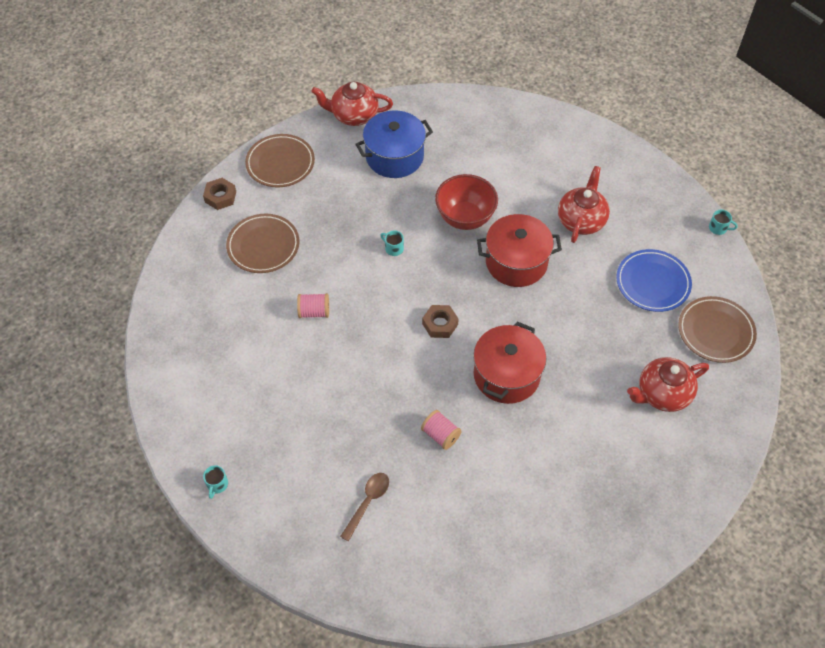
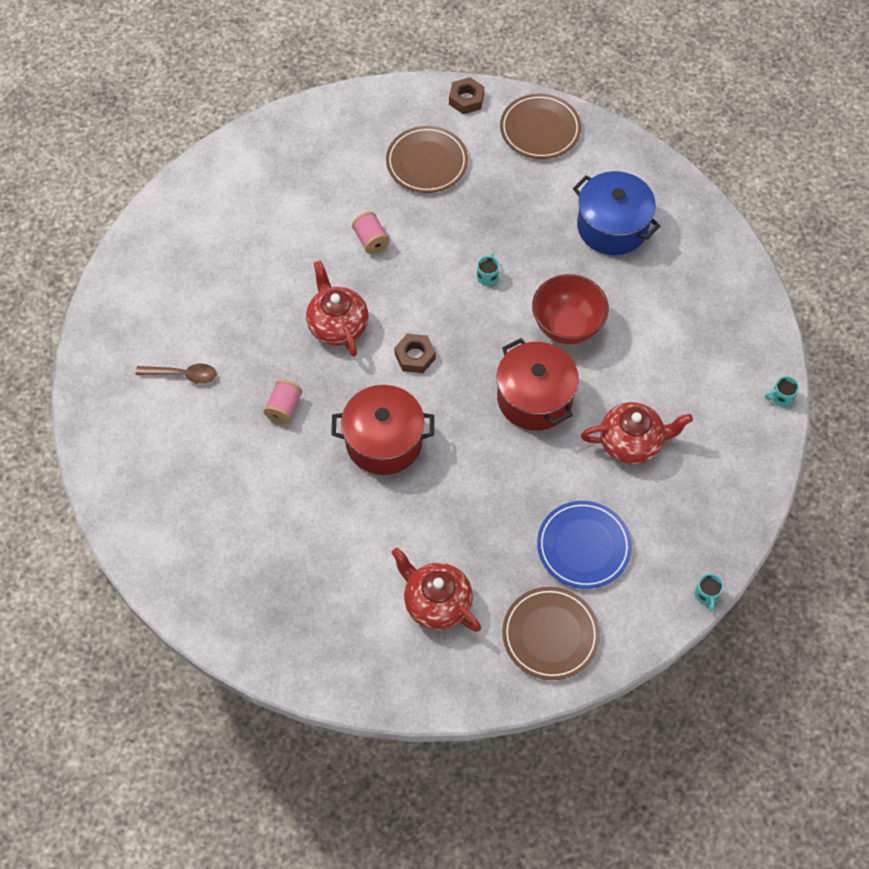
camera: 65 degrees right, 5 degrees up
turquoise mug [203,465,228,499] -> turquoise mug moved to [765,376,799,407]
red teapot [311,82,393,126] -> red teapot moved to [306,260,368,357]

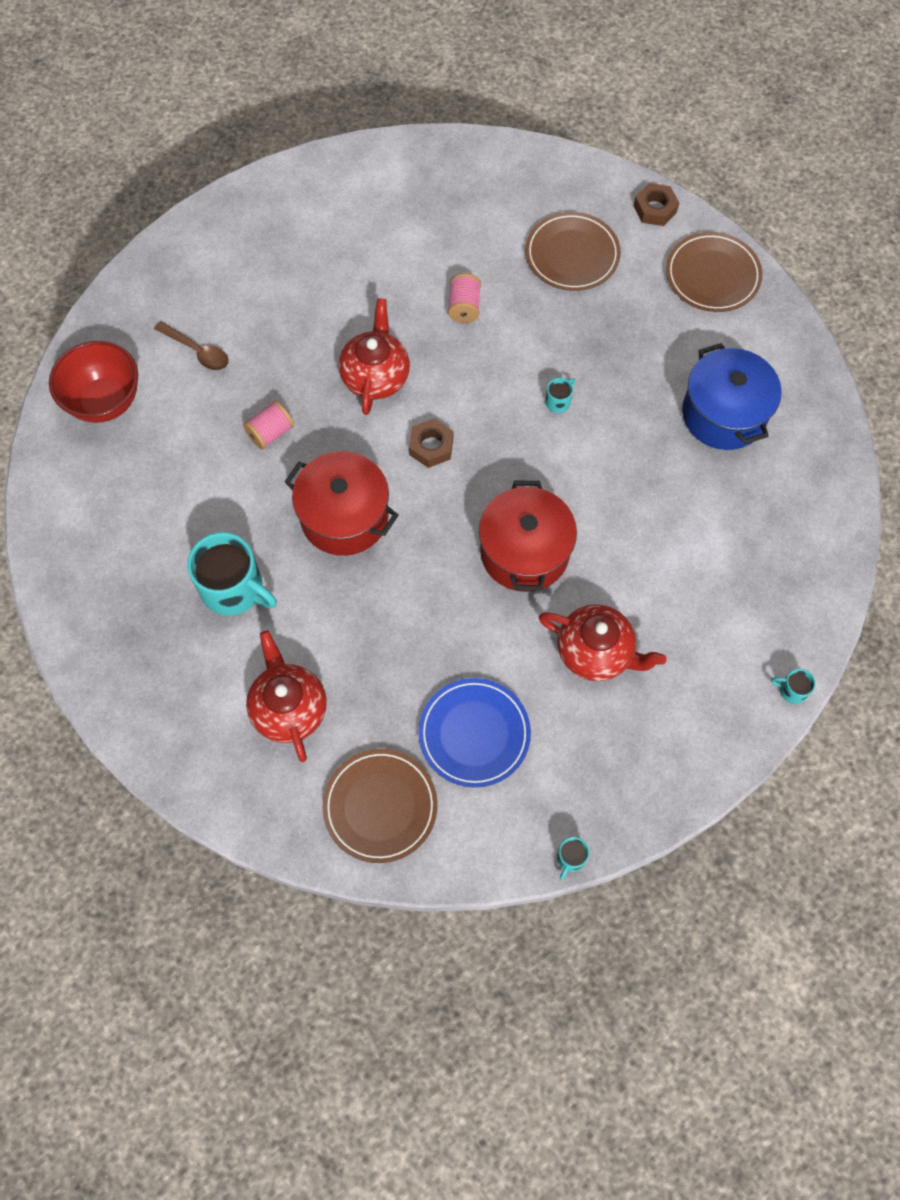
camera: 30 degrees right, 5 degrees up
red bowl [532,274,609,345] -> red bowl moved to [49,341,138,423]
none -> turquoise mug [187,532,277,615]

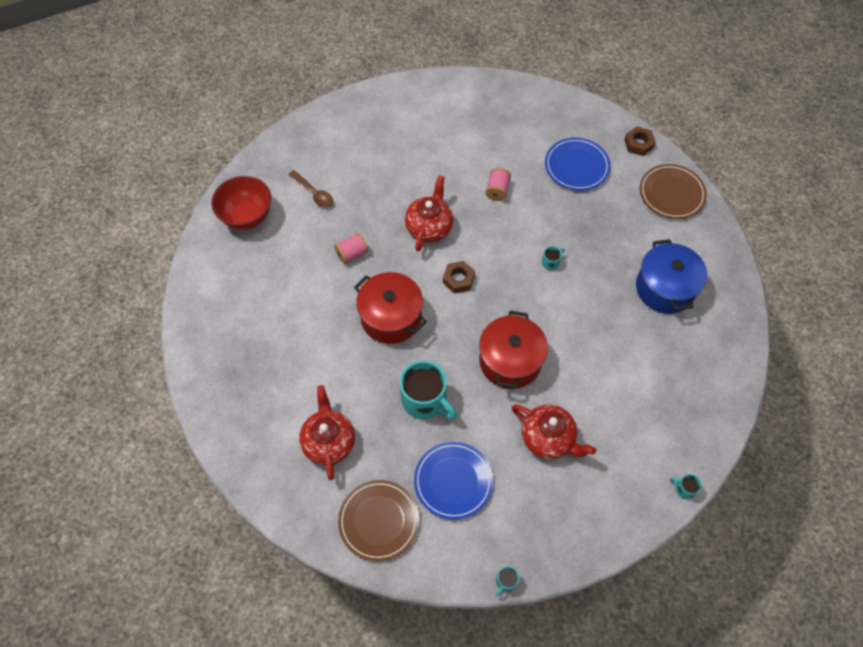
camera: 10 degrees right, 5 degrees down
turquoise mug [187,532,277,615] -> turquoise mug moved to [400,361,457,419]
brown plate [525,212,621,291] -> blue plate [545,137,611,191]

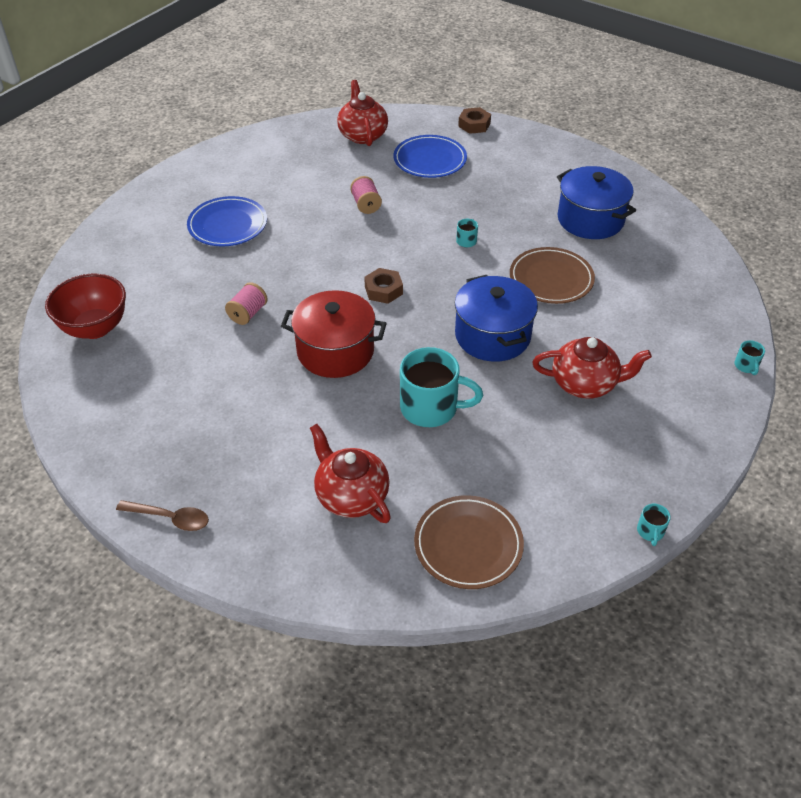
camera: 30 degrees left, 15 degrees down
brown spoon [289,170,333,208] -> brown spoon moved to [116,500,209,531]
red teapot [405,175,453,251] -> red teapot moved to [337,80,388,146]
blue plate [414,442,493,520] -> blue plate moved to [187,196,267,246]
red pot [479,310,548,389] -> blue pot [455,275,538,362]
brown plate [640,164,707,219] -> brown plate moved to [510,247,595,304]
turquoise mug [670,474,702,499] -> turquoise mug turned 90 degrees counterclockwise [734,340,765,375]

